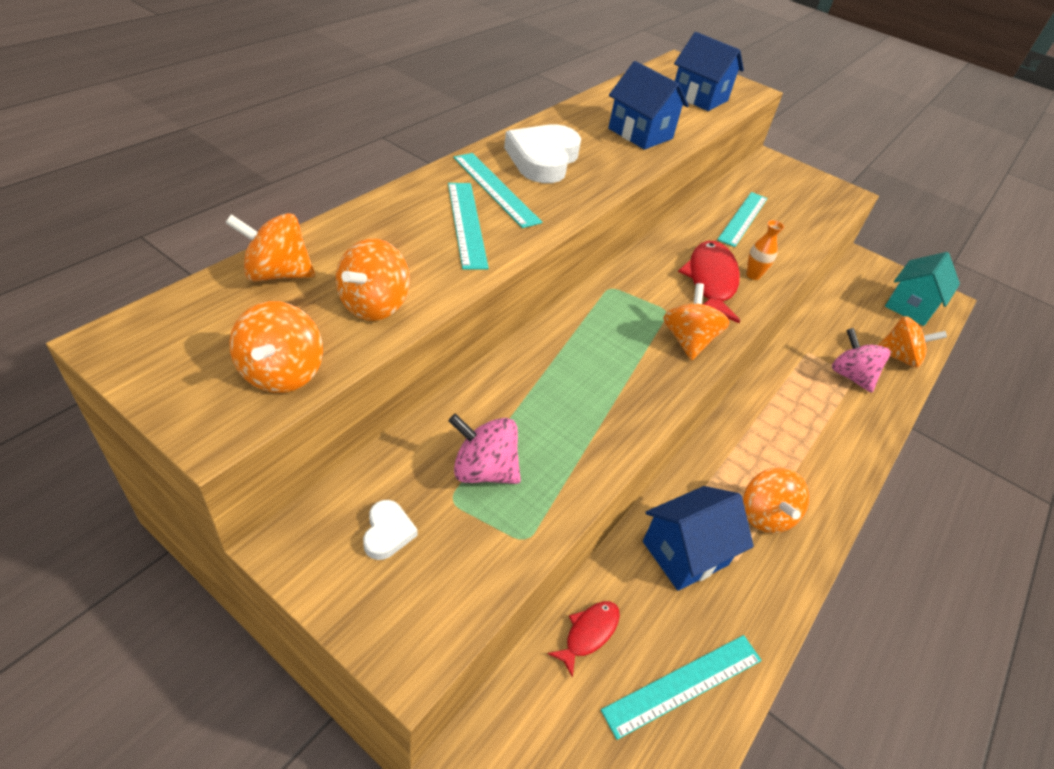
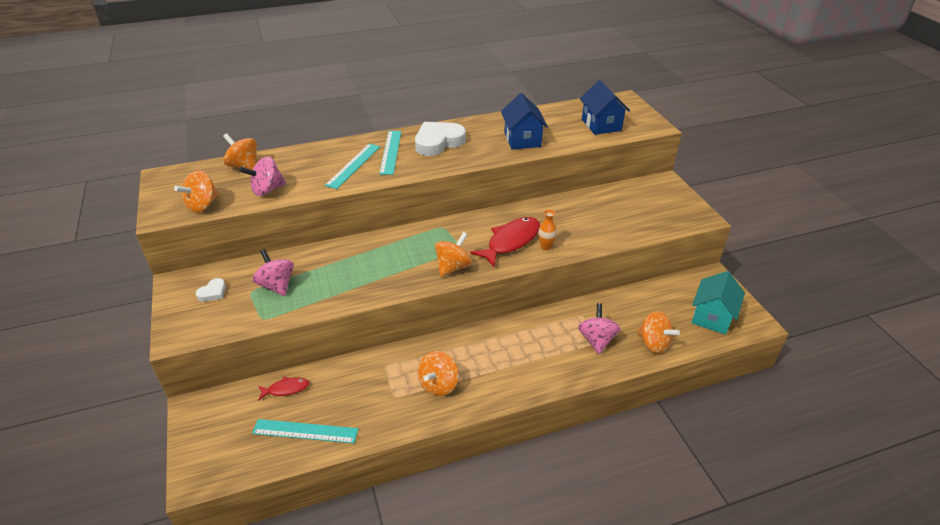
camera: 40 degrees right, 5 degrees down
orange spinning top [336,239,410,321] -> pink spinning top [240,156,286,196]
blue house [643,486,754,591] -> none
turquoise ruler [717,192,768,247] -> none
turquoise house [885,252,960,326] -> turquoise house turned 45 degrees counterclockwise [691,271,745,335]

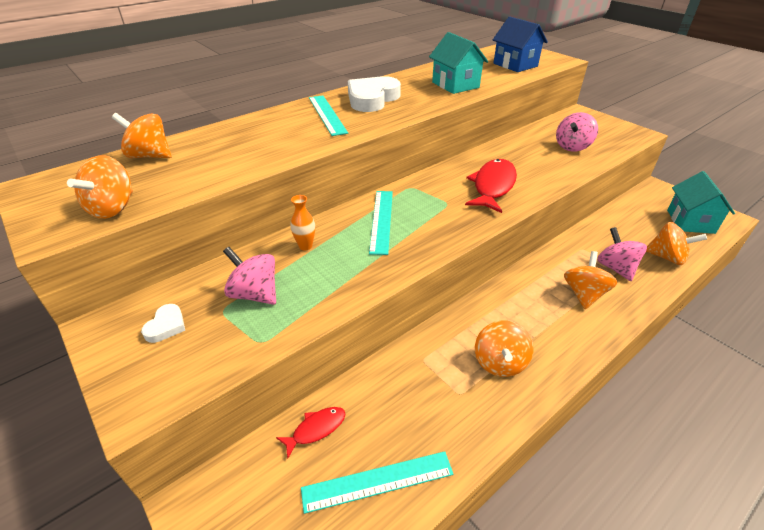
camera: 20 degrees left, 0 degrees up
pink spinning top [240,156,286,196] -> pink spinning top moved to [556,112,598,152]
turquoise ruler [325,144,380,189] -> turquoise ruler moved to [369,191,393,255]
orange spinning top [435,232,472,277] -> orange spinning top moved to [564,251,617,309]
blue house [501,93,548,149] -> turquoise house [429,32,488,94]
orange vase [538,209,557,250] -> orange vase moved to [290,195,315,250]

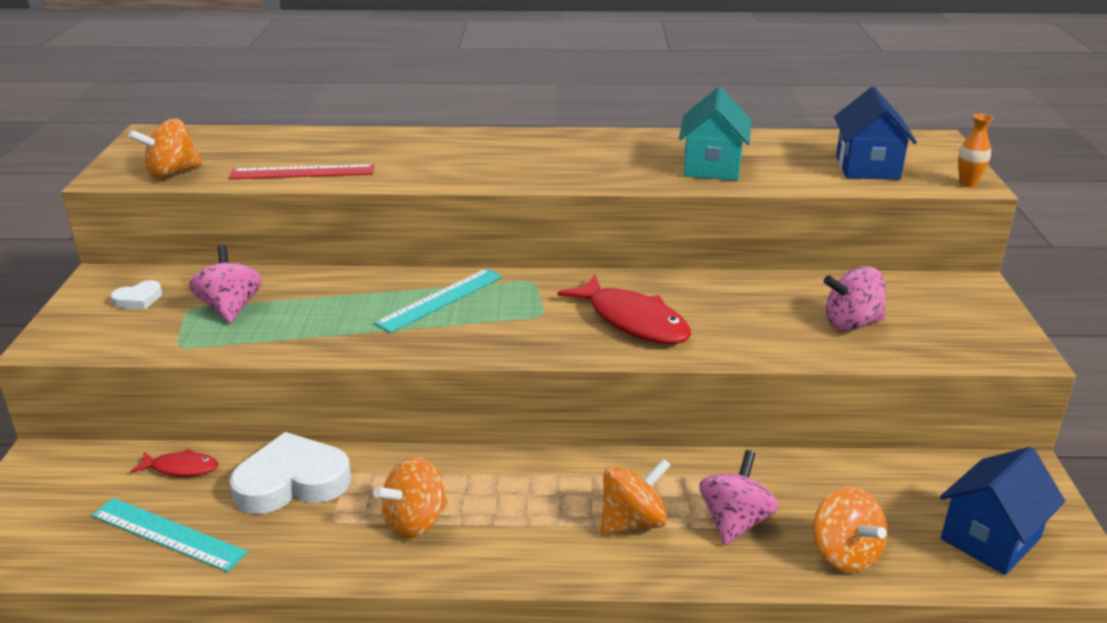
camera: 40 degrees right, 10 degrees down
orange spinning top [112,113,172,158] -> none
orange vase [290,195,315,250] -> orange vase moved to [958,114,993,187]
turquoise ruler [309,95,348,136] -> none
white heart [348,76,401,112] -> white heart moved to [229,432,351,514]
red fish [465,159,517,213] -> red fish turned 75 degrees clockwise [557,275,691,344]
turquoise house [667,171,735,234] -> blue house [940,447,1065,575]
none -> red ruler [229,164,374,179]

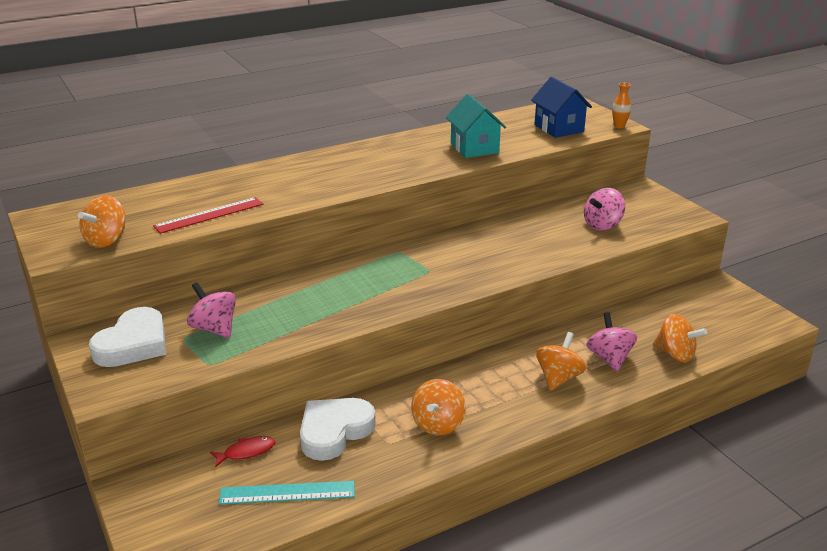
camera: 30 degrees left, 0 degrees up
white heart [111,280,162,310] -> white heart [89,307,166,367], size x2.13
turquoise ruler [374,268,503,333] -> none
red fish [557,275,691,344] -> none
blue house [940,447,1065,575] -> none

